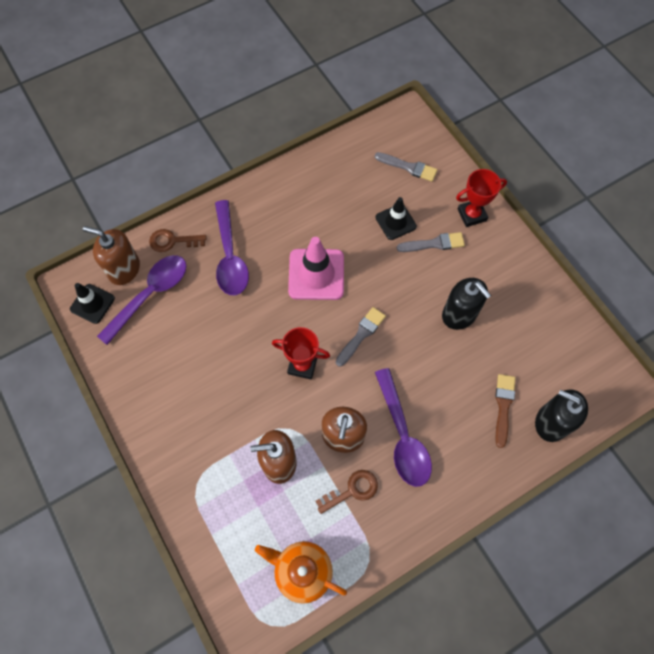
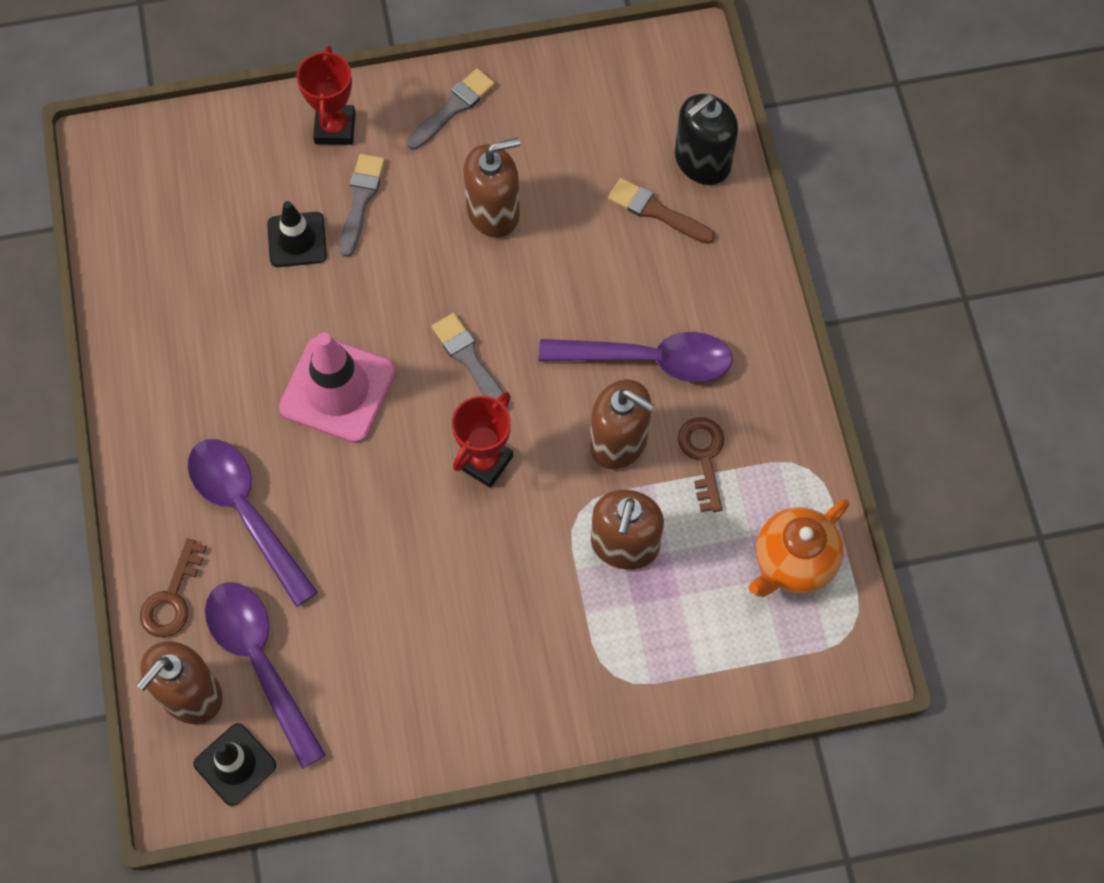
camera: 70 degrees left, 0 degrees up
purple spoon [215,200,249,295] -> purple spoon turned 135 degrees counterclockwise [188,439,318,607]
grey brush [375,152,437,182] -> grey brush moved to [407,69,495,150]
black soap dispenser [442,278,491,330] -> brown soap dispenser [463,138,520,238]

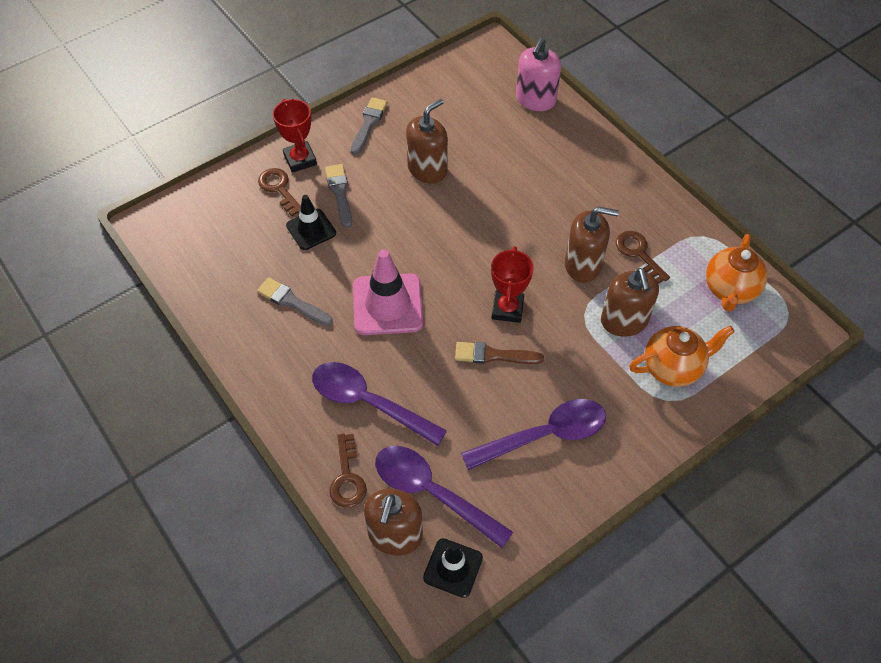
camera: 25 degrees left, 10 degrees down
grey brush [432,313,509,410] -> grey brush moved to [257,277,333,326]
purple spoon [539,332,733,383] -> purple spoon moved to [461,399,606,470]
brown brush [608,178,715,244] -> brown brush moved to [455,342,544,364]
black soap dispenser [675,94,738,185] -> pink soap dispenser [516,38,561,111]
none -> brown key [258,168,301,216]
none -> orange teapot [629,326,734,387]

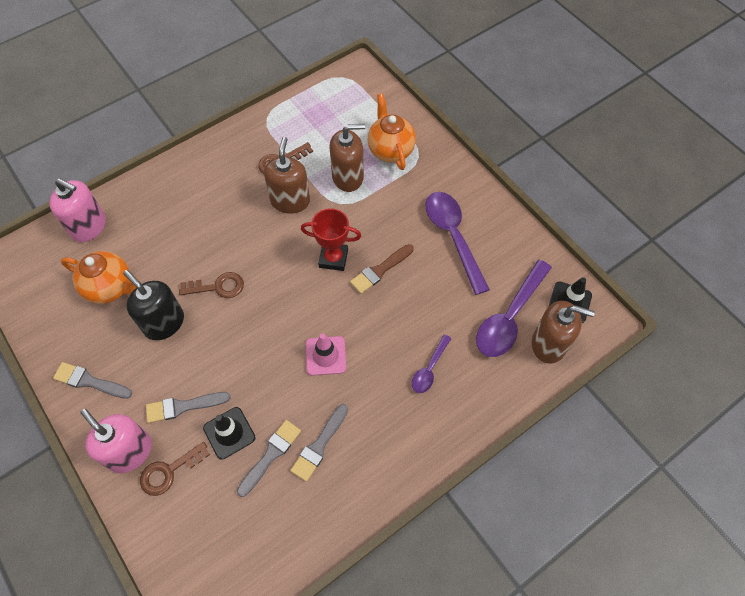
camera: 90 degrees left, 5 degrees up
red trophy [273,99,317,173] -> pink soap dispenser [80,409,152,473]
purple spoon [312,362,447,446] -> purple spoon [411,334,452,393], size x0.53
brown key [329,434,367,508] -> brown key moved to [179,272,244,298]
pink traffic cone [353,249,423,335] -> pink traffic cone [306,333,346,376], size x0.62
brown soap dispenser [406,99,448,184] -> black soap dispenser [123,270,184,340]
brown brush [455,342,544,364] -> brown brush turned 45 degrees clockwise [350,244,414,294]
orange teapot [706,234,768,312] -> orange teapot moved to [61,251,137,304]
none -> grey brush [237,420,301,497]

